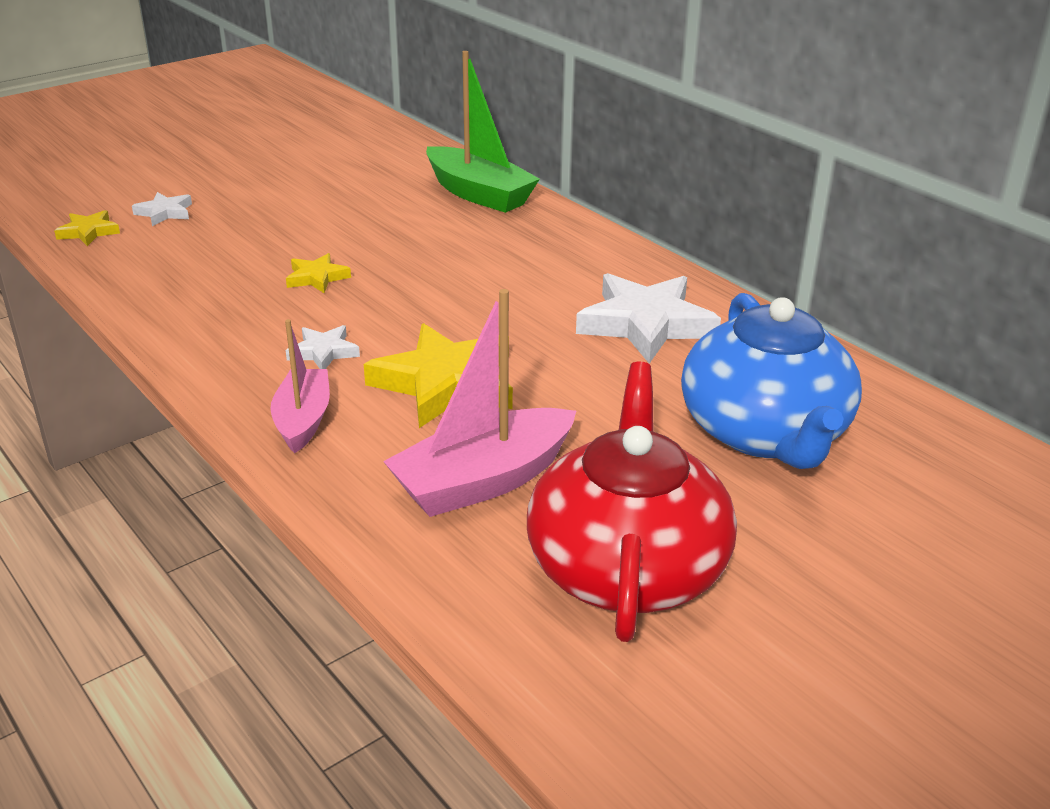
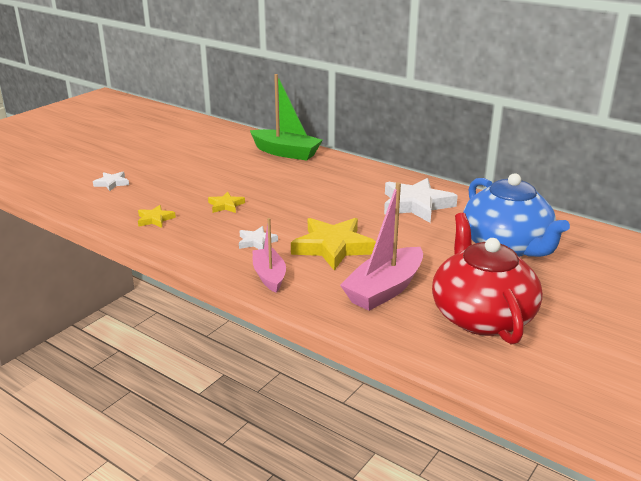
camera: 15 degrees left, 5 degrees down
yellow star [54,210,120,246] -> yellow star moved to [138,205,176,228]

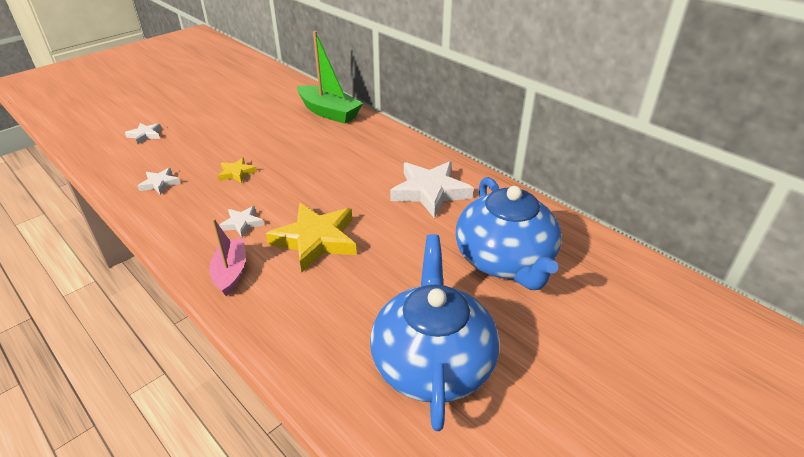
camera: 10 degrees right, 10 degrees up
yellow star [138,205,176,228] -> white star [138,168,181,195]
pink boat [340,182,423,311] -> none
red teapot [432,213,543,344] -> blue teapot [370,234,499,431]

